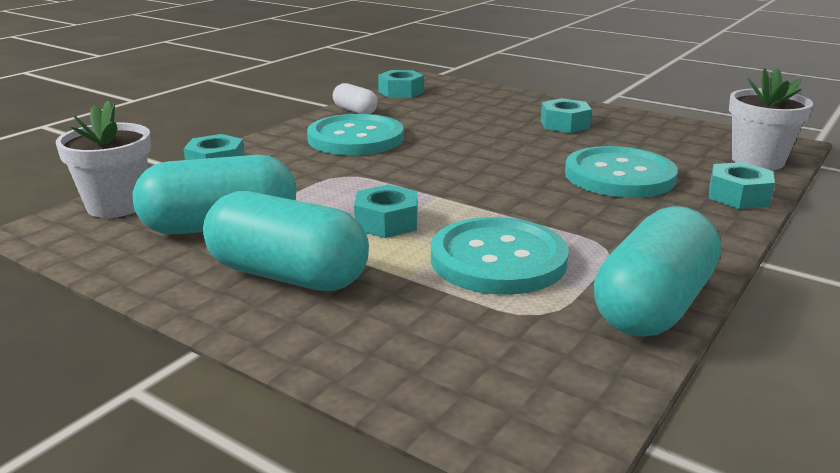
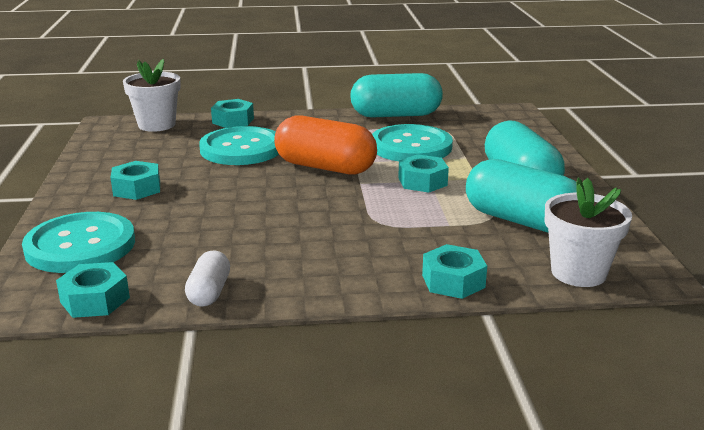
camera: 130 degrees left, 0 degrees up
turquoise button [307,114,403,155] -> turquoise button moved to [22,212,135,273]
none -> orange capsule [274,116,377,174]

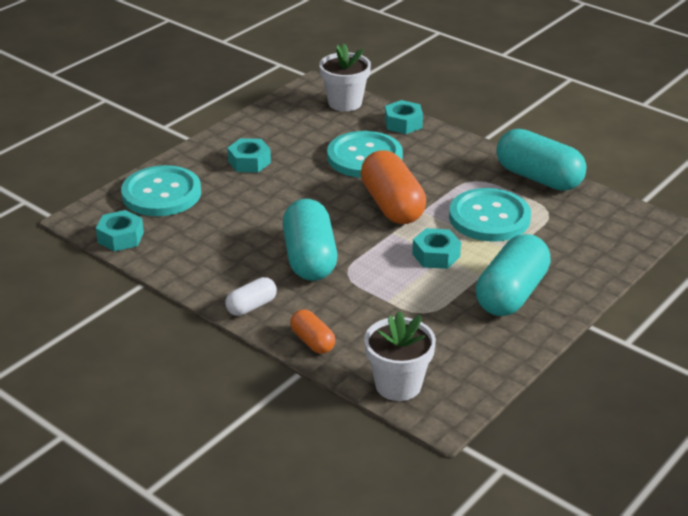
camera: 45 degrees right, 10 degrees up
white capsule [185,250,230,307] -> white capsule moved to [225,277,277,316]
turquoise nut [422,244,487,299] -> orange capsule [290,309,335,354]
turquoise capsule [466,159,577,233] -> turquoise capsule moved to [282,199,337,281]

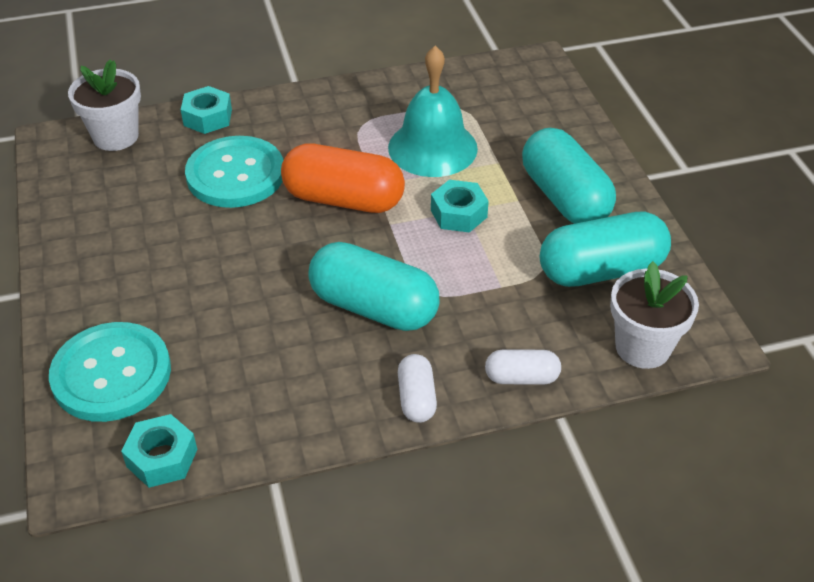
camera: 55 degrees left, 10 degrees up
turquoise nut [227,138,271,173] -> none
orange capsule [290,309,335,354] -> white capsule [485,349,561,385]
turquoise button [449,188,531,242] -> turquoise bell [388,46,478,177]
turquoise capsule [496,129,586,191] -> turquoise capsule moved to [540,211,671,287]

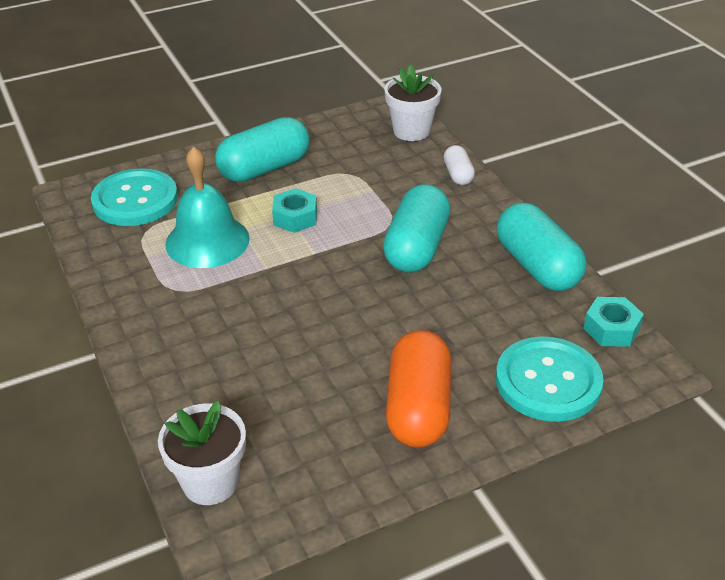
camera: 100 degrees left, 5 degrees down
turquoise nut [181,86,232,134] -> none
turquoise button [185,136,283,208] -> turquoise button moved to [91,168,178,226]
orange capsule [281,143,405,213] -> orange capsule moved to [386,330,451,448]
white capsule [398,354,437,423] -> none
turquoise capsule [540,211,671,287] -> turquoise capsule moved to [497,202,586,291]

